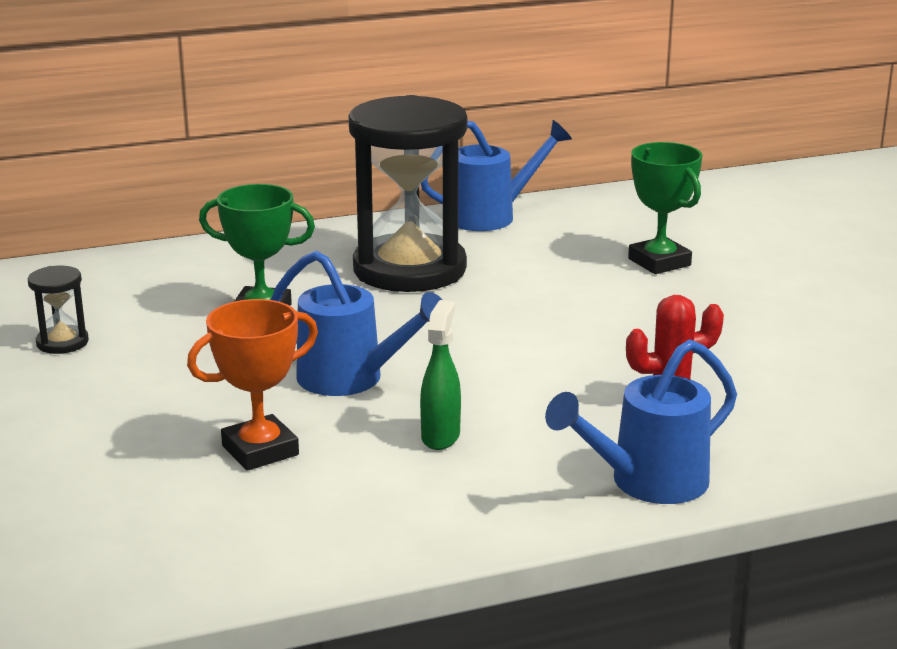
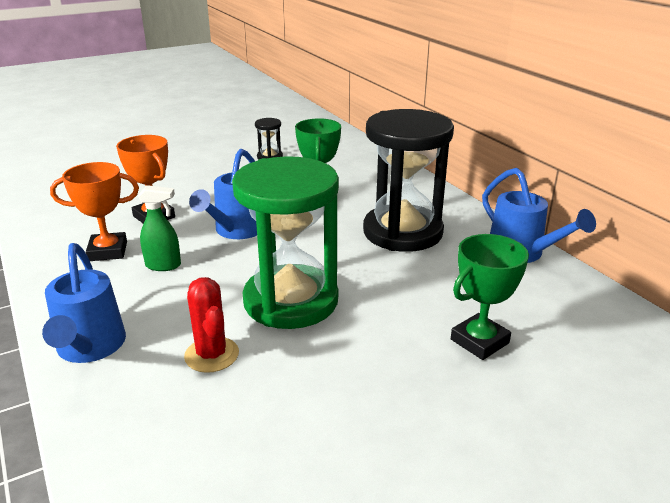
camera: 80 degrees right, 5 degrees up
blue watering can [545,339,737,504] -> blue watering can turned 150 degrees counterclockwise [42,243,126,363]
none -> orange trophy [50,162,139,261]
none -> green hourglass [232,156,339,329]

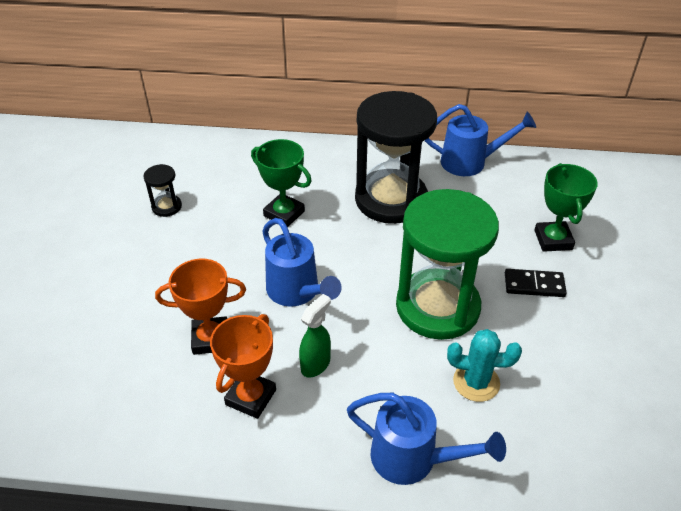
camera: 55 degrees left, 15 degrees up
red cactus [184,277,239,373] -> turquoise cactus [447,329,522,402]
none -> black domino [505,269,567,297]

